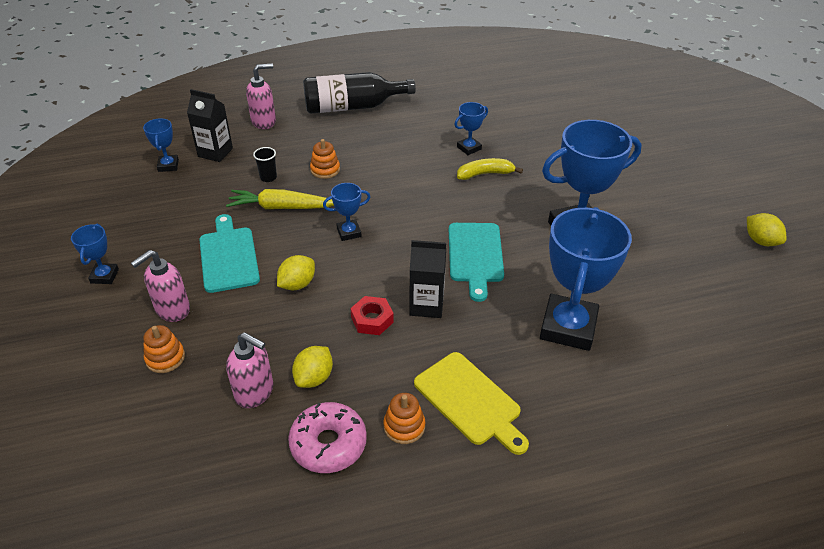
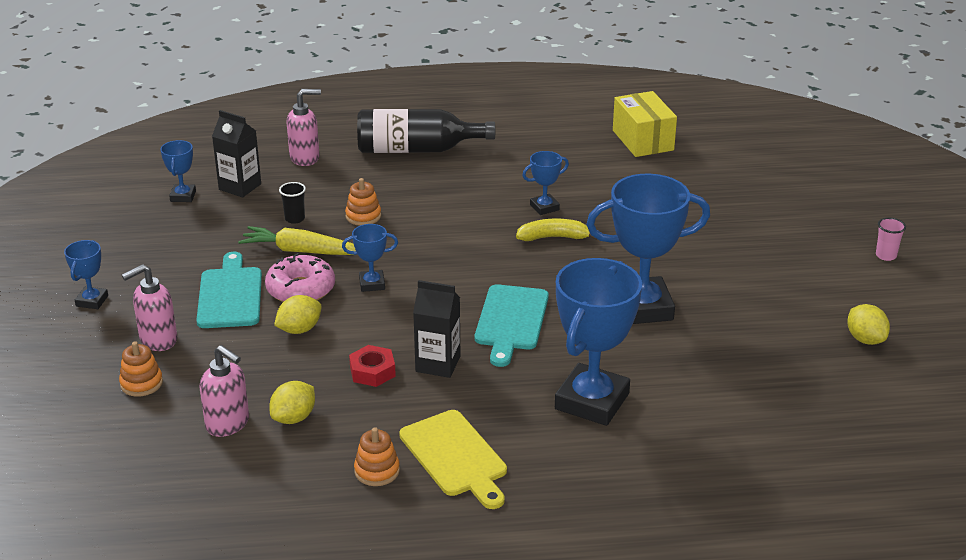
camera: 10 degrees right, 10 degrees down
pink donut [288,402,367,473] -> pink donut moved to [265,253,335,302]
none -> yellow box [613,91,677,157]
none -> pink cup [876,218,906,261]

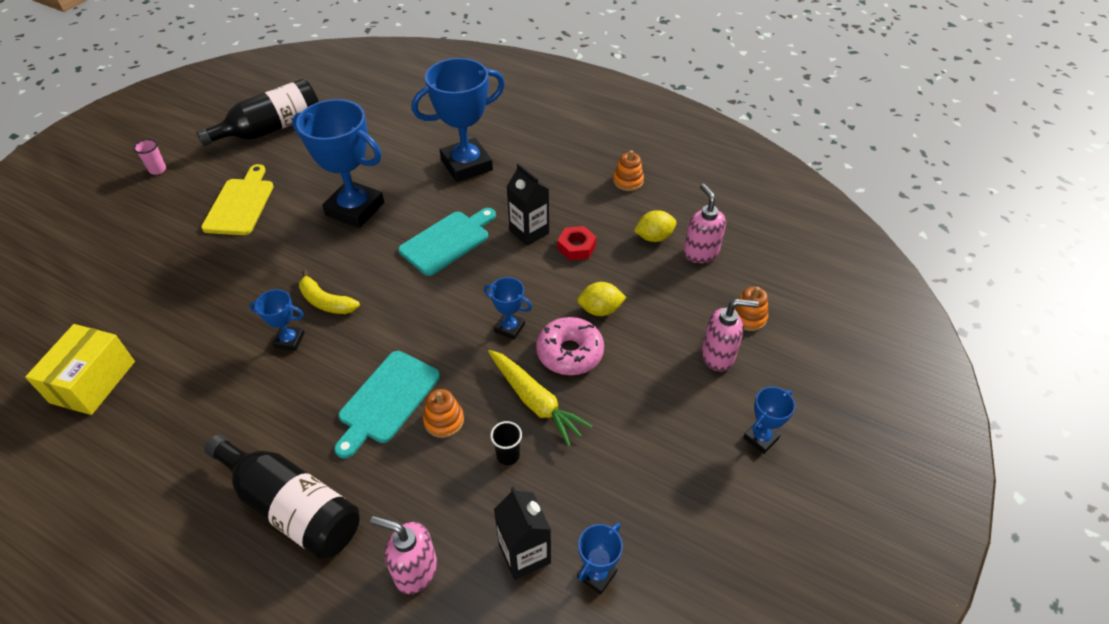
camera: 145 degrees left, 15 degrees up
turquoise cutting board [196,252,262,328] -> turquoise cutting board moved to [334,351,440,459]
yellow cutting board [399,410,507,509] -> yellow cutting board moved to [201,164,274,235]
yellow lemon [847,304,890,345] -> black bottle [196,79,319,146]

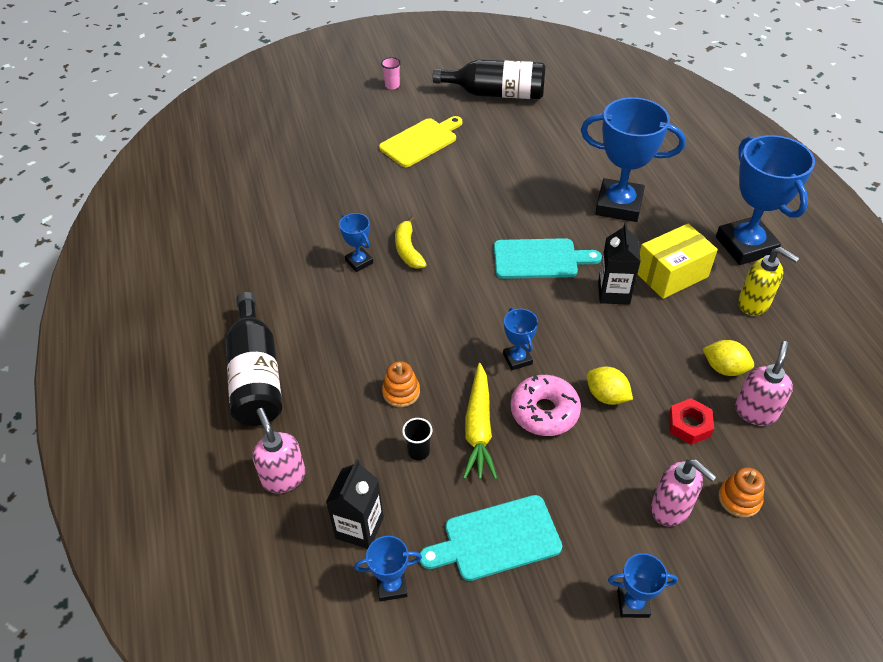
camera: 45 degrees right, 0 degrees up
yellow box [25,324,135,415] -> yellow box moved to [638,223,718,299]
blue trophy [292,99,384,228] -> blue trophy moved to [716,135,815,265]
turquoise cutting board [334,351,440,459] -> turquoise cutting board moved to [420,495,562,581]
red nut [557,226,597,260] -> red nut moved to [669,398,714,445]
orange stacking toy [613,150,644,191] -> yellow soap dispenser [738,247,800,316]

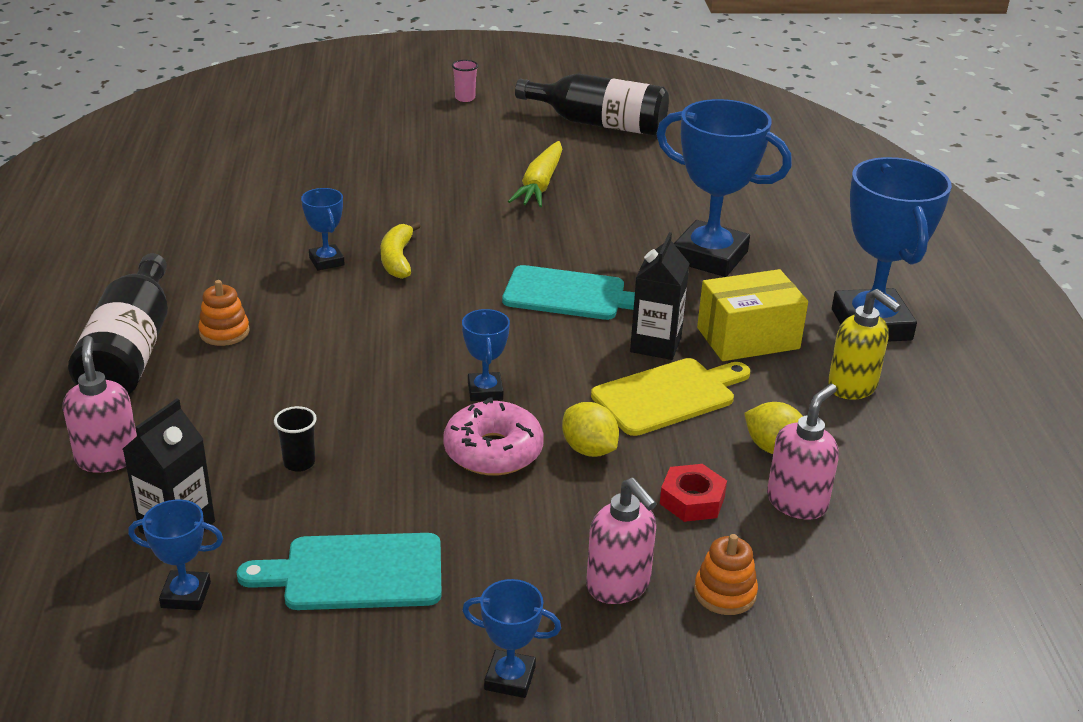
camera: 10 degrees right, 15 degrees down
yellow cutting board [379,116,463,167] -> yellow cutting board moved to [591,358,750,436]
orange stacking toy [382,361,420,407] -> orange stacking toy moved to [198,280,250,346]
yellow carrot [463,363,497,480] -> yellow carrot moved to [508,141,562,207]

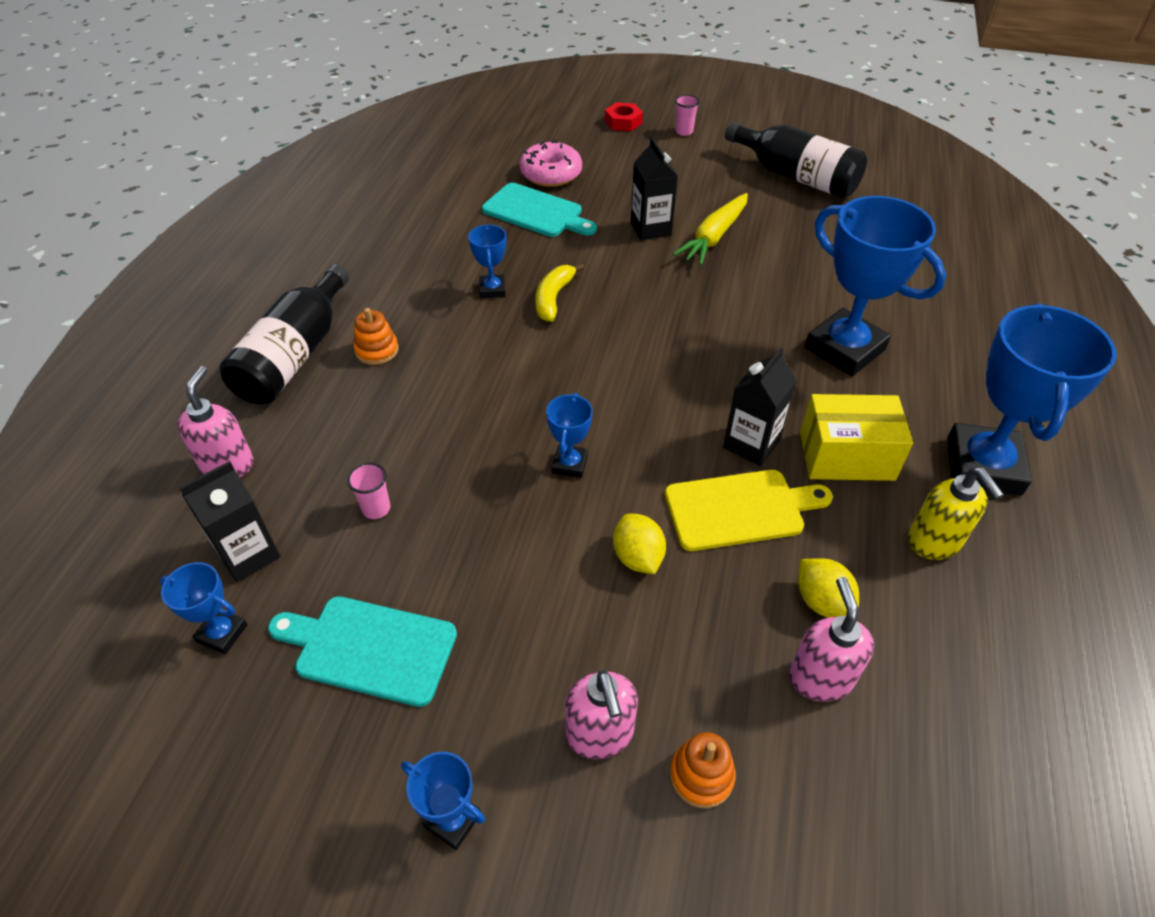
camera: 20 degrees right, 15 degrees up
black cup [274,406,317,472] -> pink cup [347,462,390,519]
pink donut [443,398,544,476] -> pink donut moved to [519,140,582,187]
turquoise cutting board [502,265,635,320] -> turquoise cutting board moved to [482,183,597,237]
red nut [660,464,727,522] -> red nut moved to [605,102,643,131]
pink soap dispenser [767,384,839,520] -> pink soap dispenser turned 60 degrees counterclockwise [789,577,875,702]
none -> black carton [631,138,678,241]

